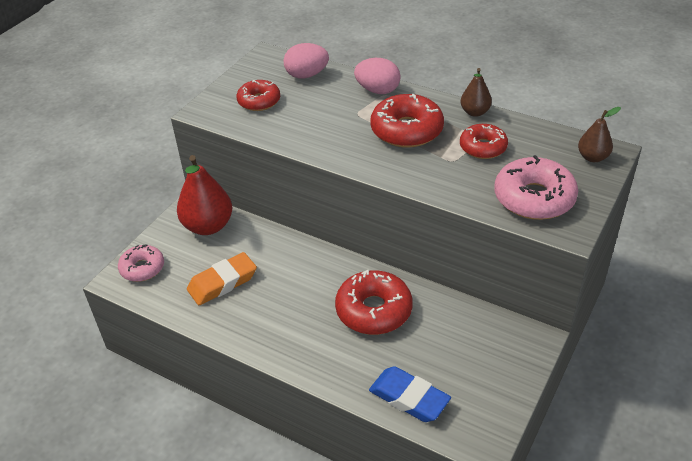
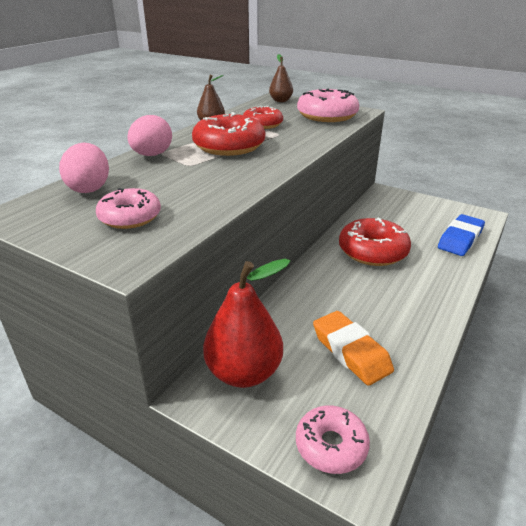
camera: 90 degrees left, 10 degrees down
red donut [236,80,280,111] -> pink donut [96,188,161,229]

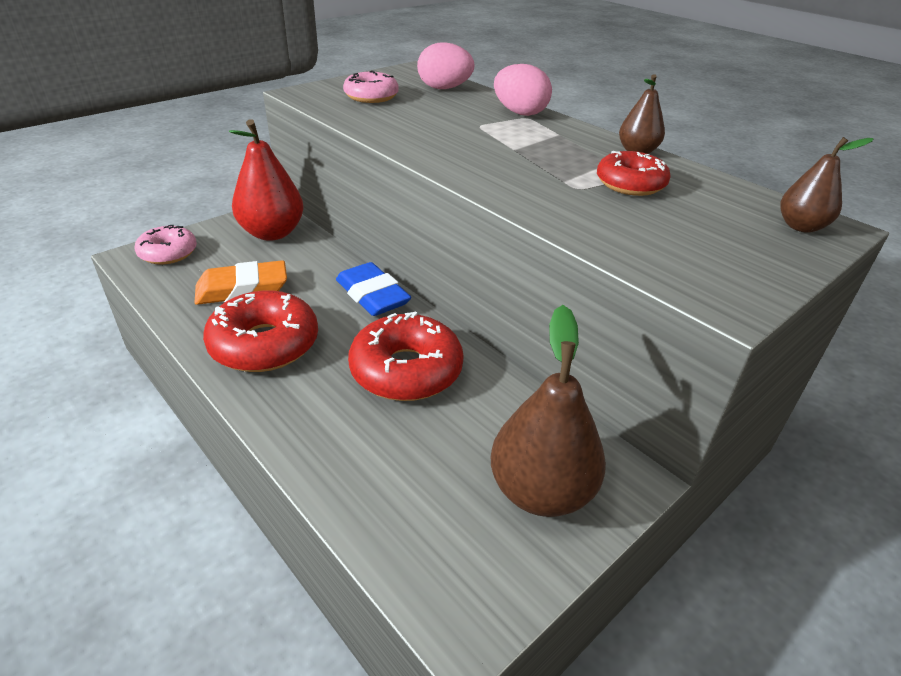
camera: 105 degrees right, 5 degrees up
red donut [192,112,265,156] -> red donut moved to [203,291,318,372]
pink donut [297,89,359,122] -> none
blue eraser [438,214,485,256] -> blue eraser moved to [336,262,411,316]
none -> brown pear [491,305,606,517]

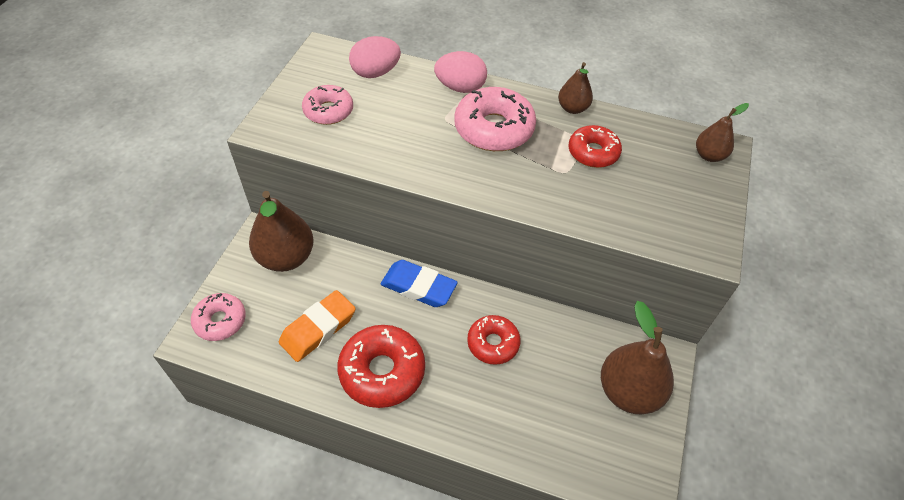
camera: 30 degrees left, 15 degrees up
red pear [229,119,303,241] -> brown pear [249,191,314,272]
red donut [348,311,464,401] -> red donut [467,315,521,365], size x0.63
none -> pink donut [454,87,536,151]

